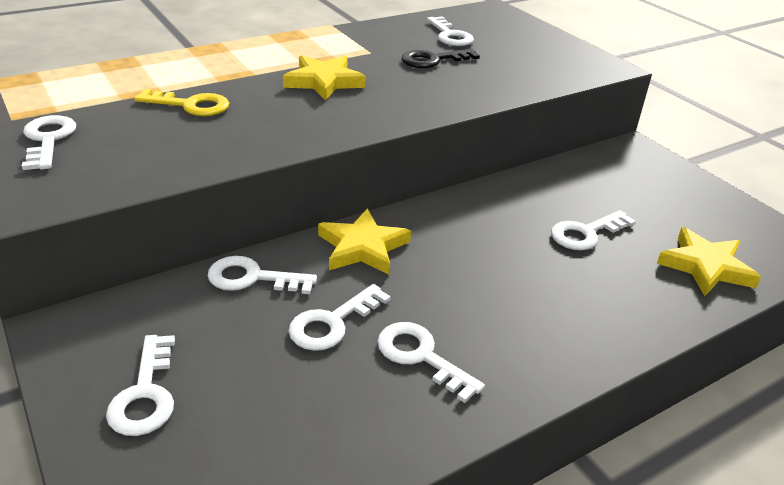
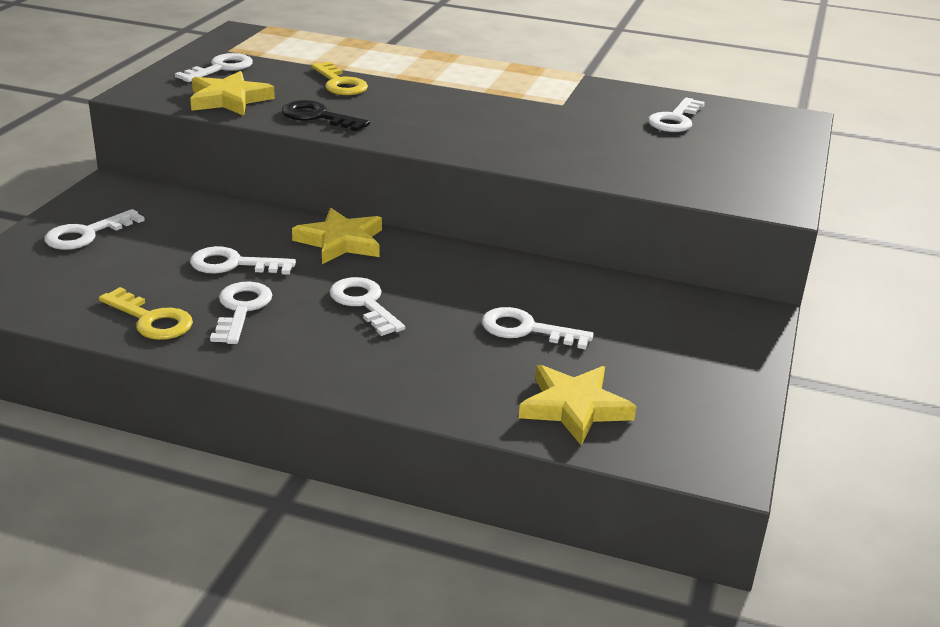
camera: 50 degrees right, 5 degrees down
white key [208,256,317,294] -> white key moved to [329,277,405,336]
yellow star [283,55,366,101] -> yellow star moved to [190,71,275,115]
black key [402,49,480,68] -> black key moved to [282,100,370,131]
none -> yellow key [99,287,193,340]

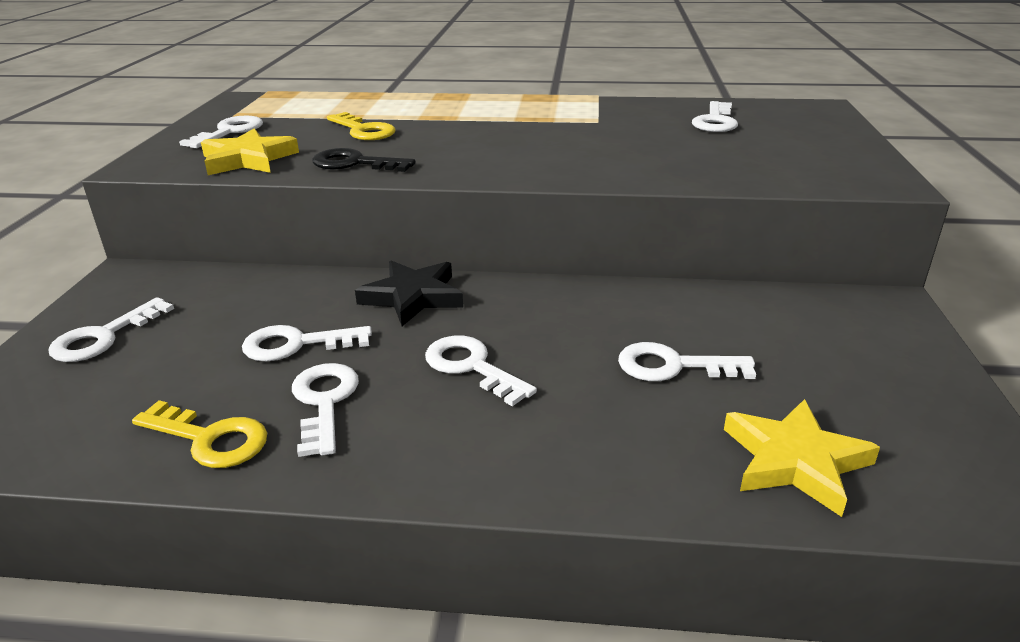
camera: 10 degrees left, 0 degrees up
yellow star [292,208,382,264] -> black star [355,260,463,326]

